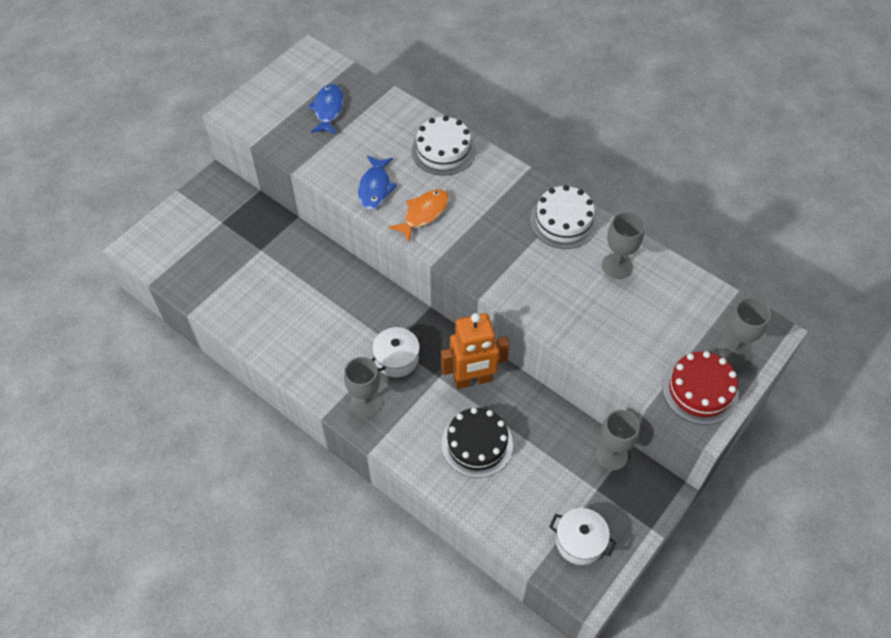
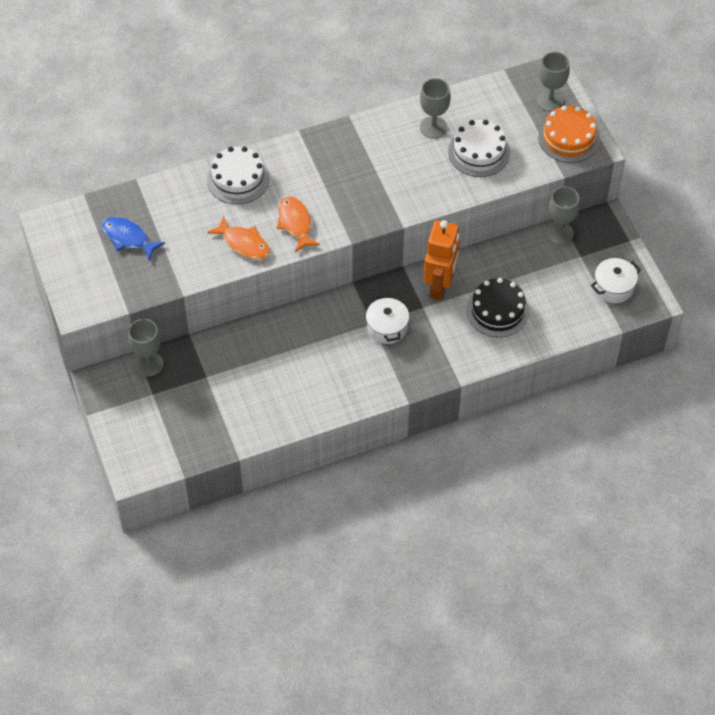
camera: 60 degrees left, 0 degrees up
grey goblet [344,357,382,418] -> grey goblet moved to [128,319,163,377]
blue fish [358,156,397,210] -> orange fish [207,215,270,260]
white cake [530,185,598,249] -> white cake moved to [448,120,510,177]
red cake [662,351,739,425] -> orange cake [538,106,600,163]

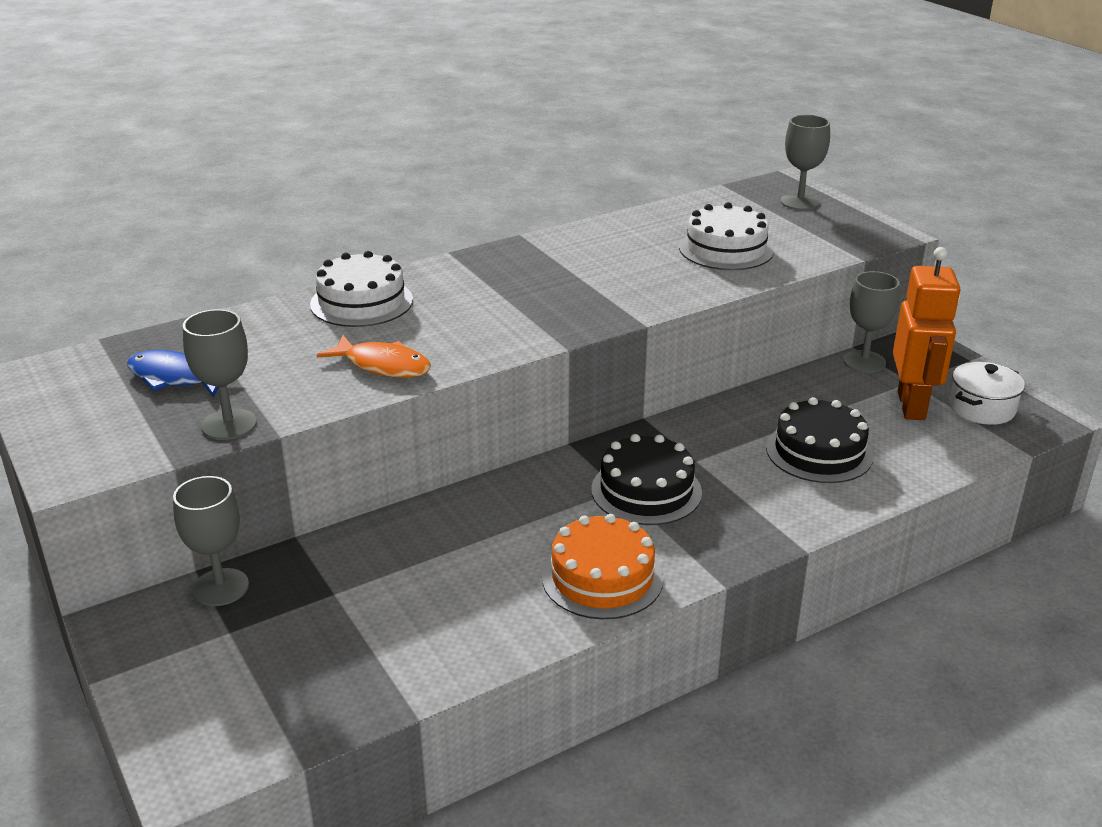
camera: 10 degrees left, 25 degrees down
orange fish [277,196,320,252] -> none
white pot [366,295,409,344] -> black cake [591,434,702,525]
grey goblet [420,78,451,138] -> grey goblet moved to [183,309,257,440]
orange robot [424,220,460,301] -> orange robot moved to [893,247,960,420]
orange cake [538,106,600,163] -> orange cake moved to [542,514,664,619]

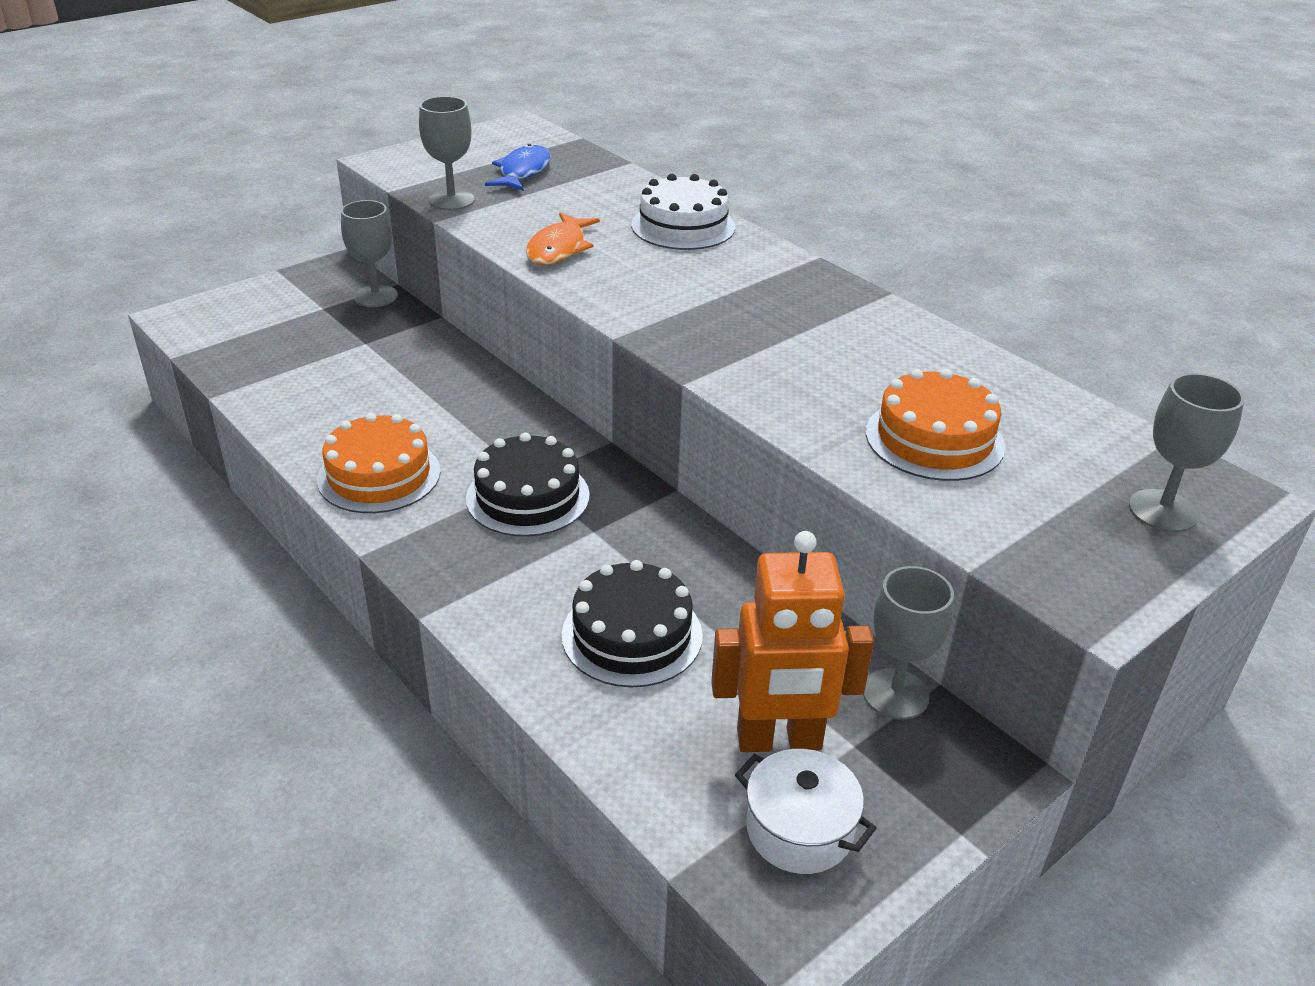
camera: 80 degrees right, 5 degrees up
white cake [679,202,774,270] -> orange cake [866,369,1005,481]

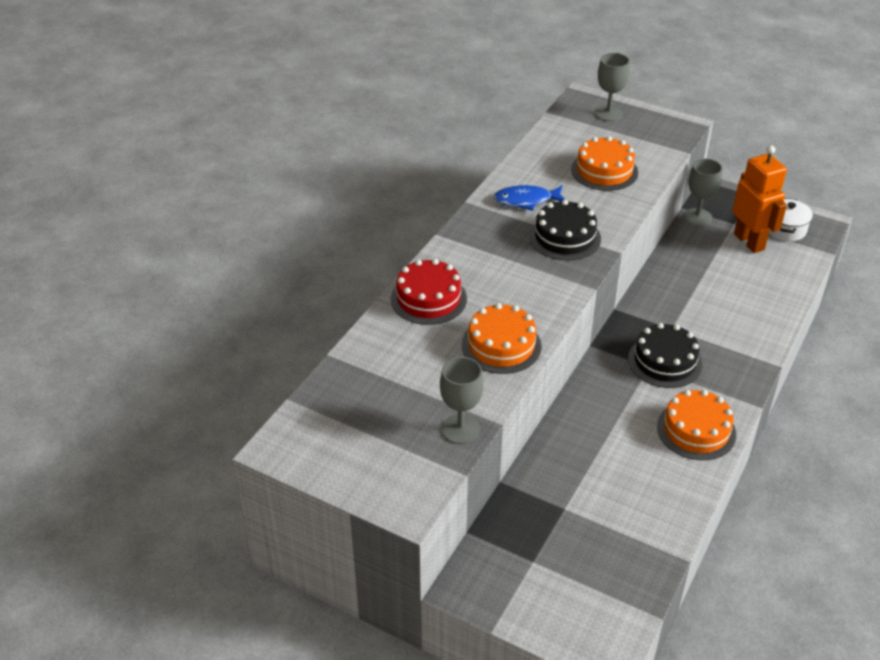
camera: 110 degrees left, 5 degrees up
grey goblet [341,200,398,307] -> none
blue fish [485,144,551,191] -> blue fish moved to [493,185,566,211]
orange fish [526,212,600,265] -> orange cake [462,303,542,374]
black cake [562,560,703,687] -> black cake moved to [529,200,601,261]
white cake [631,174,735,250] -> red cake [391,259,467,325]

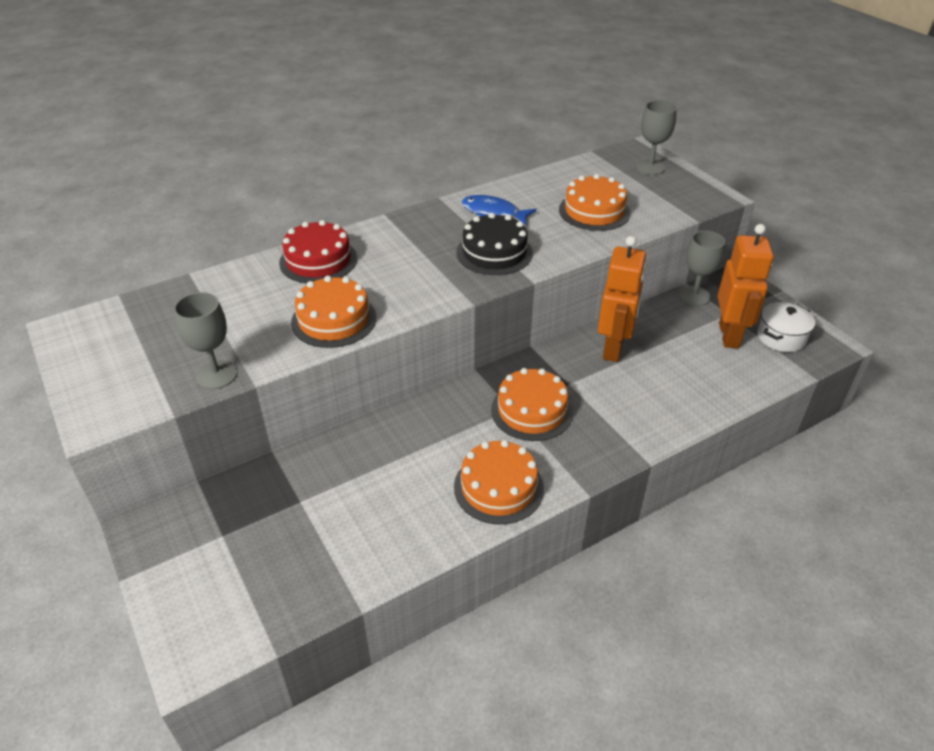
camera: 30 degrees right, 0 degrees up
black cake [628,323,702,388] -> orange cake [491,368,573,441]
none -> orange robot [598,236,647,362]

